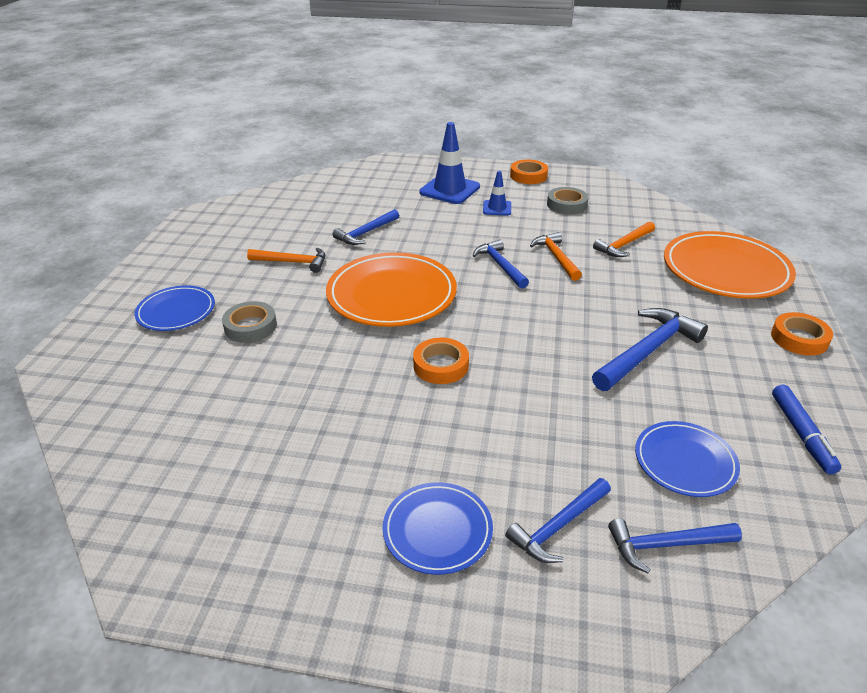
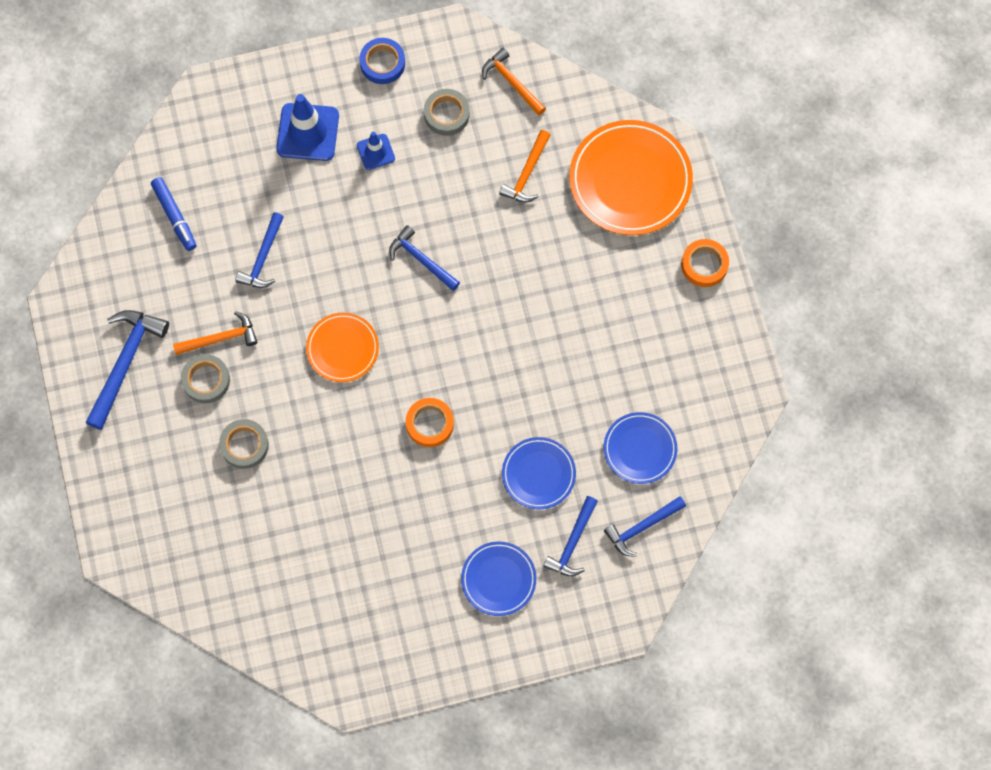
camera: 25 degrees left, 35 degrees up
blue plate [135,285,215,331] -> blue plate moved to [502,437,576,509]
orange plate [326,252,457,327] -> orange plate [306,313,379,382], size x0.57
orange tape [510,160,548,184] -> blue tape [359,38,405,84]
orange hammer [530,232,582,281] -> orange hammer moved to [482,48,546,116]
blue hammer [592,308,708,391] -> blue hammer moved to [85,310,169,430]
blue marker [772,385,841,474] -> blue marker moved to [151,177,196,251]
none -> grey tape [181,354,230,403]

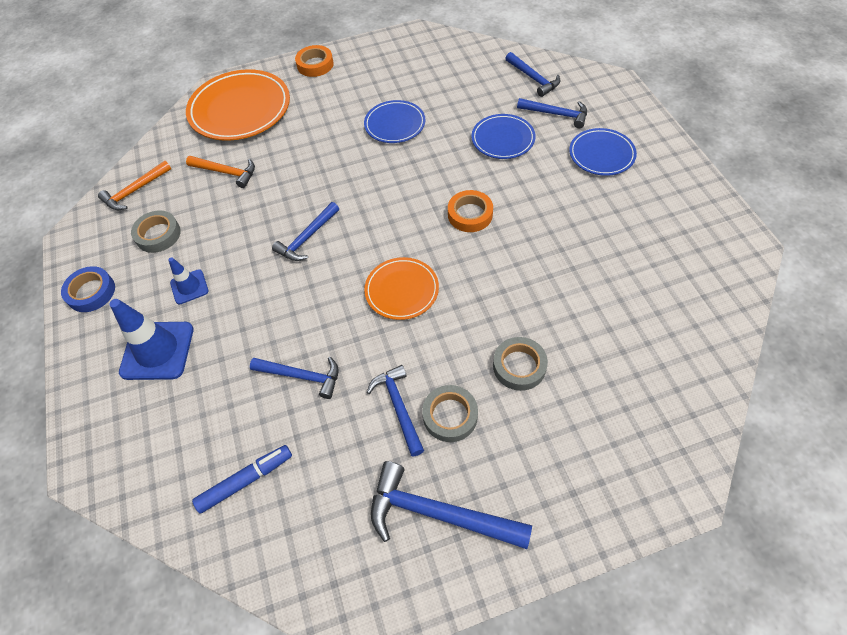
camera: 90 degrees left, 15 degrees down
orange hammer [173,311,258,355] -> blue hammer [367,365,424,457]
blue plate [604,412,677,484] -> blue plate moved to [364,100,425,143]

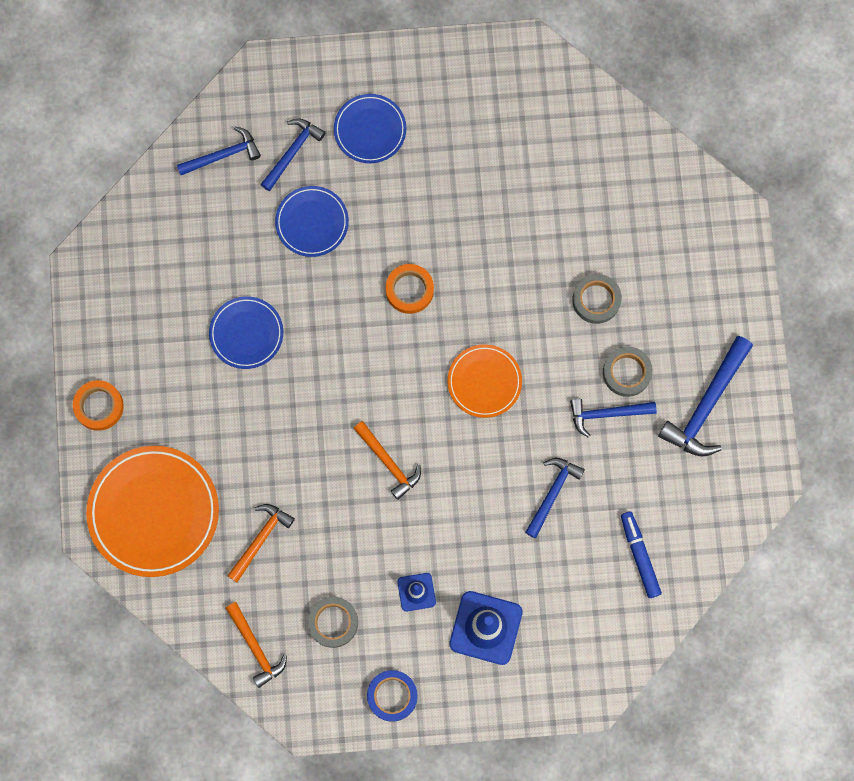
camera: 80 degrees left, 20 degrees up
blue hammer [272,202,339,261] -> orange hammer [354,421,421,500]

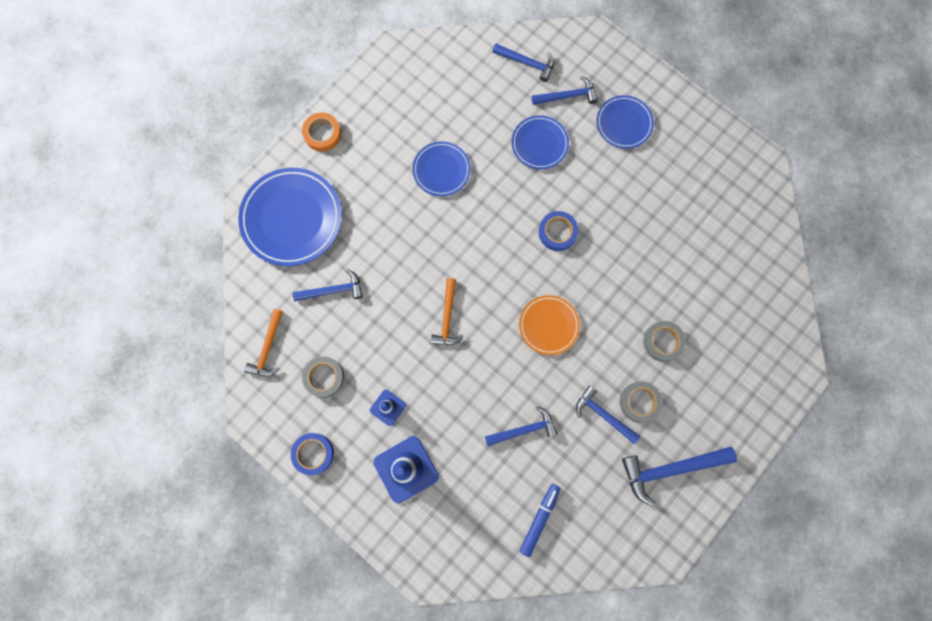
camera: 45 degrees right, 0 degrees up
orange plate [86,446,219,577] -> blue plate [238,168,342,266]
orange hammer [227,504,295,582] -> blue hammer [293,269,363,301]
orange tape [385,264,434,314] -> blue tape [539,211,578,251]

